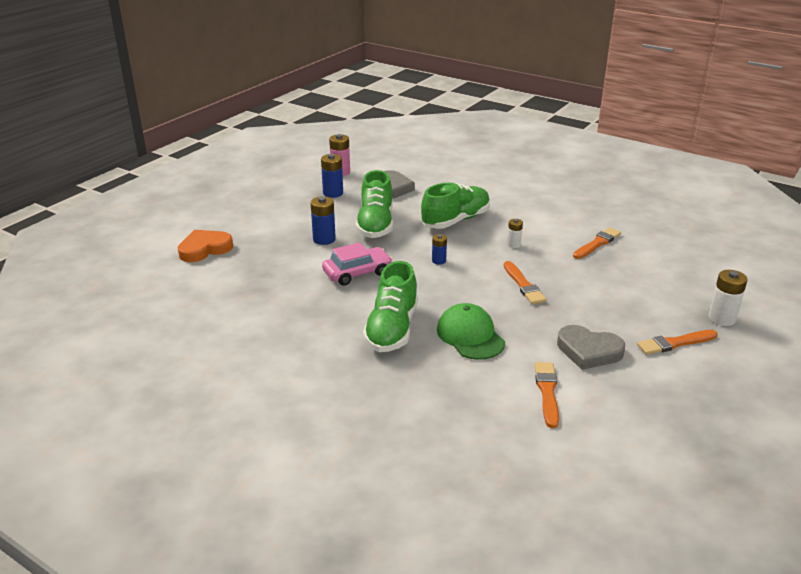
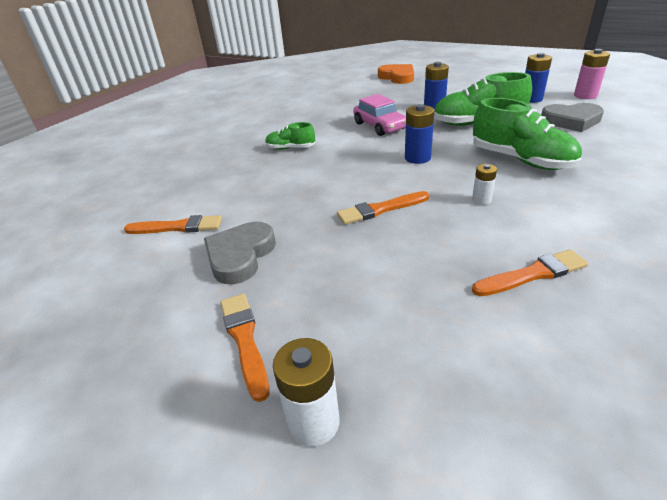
camera: 90 degrees right, 5 degrees up
green shoe [363,261,418,352] -> green shoe [265,122,315,150], size x0.54
blue battery [432,234,447,265] -> blue battery [405,104,434,164], size x1.65
green cap [437,303,505,360] -> none
orange brush [573,227,621,259] -> orange brush turned 60 degrees counterclockwise [472,249,588,296]

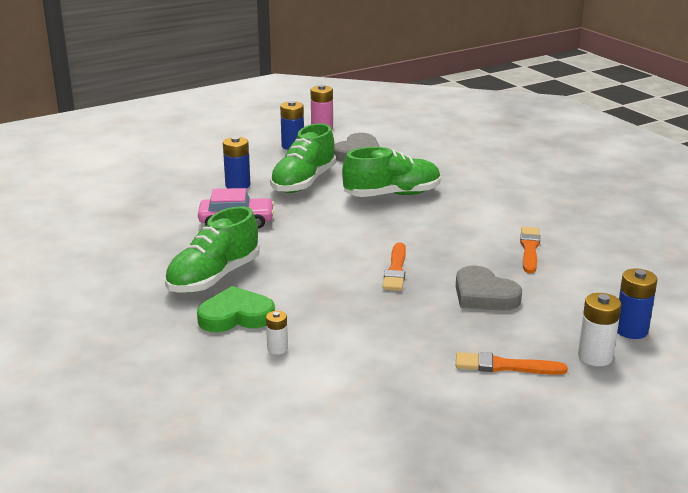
camera: 65 degrees left, 10 degrees down
orange brush [124,215,222,234] -> none
grey heart [204,222,276,285] -> grey heart moved to [456,265,522,311]
green shoe [265,122,315,150] -> green shoe [165,206,259,293], size x1.86
orange heart [378,64,414,84] -> none
blue battery [405,104,434,164] -> blue battery moved to [617,268,657,339]
white battery [472,164,497,205] -> white battery moved to [266,311,288,355]
none -> green heart [197,286,275,332]

